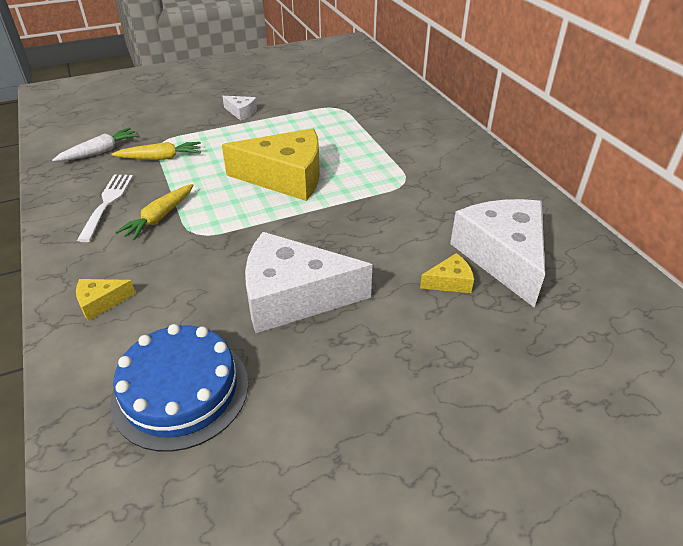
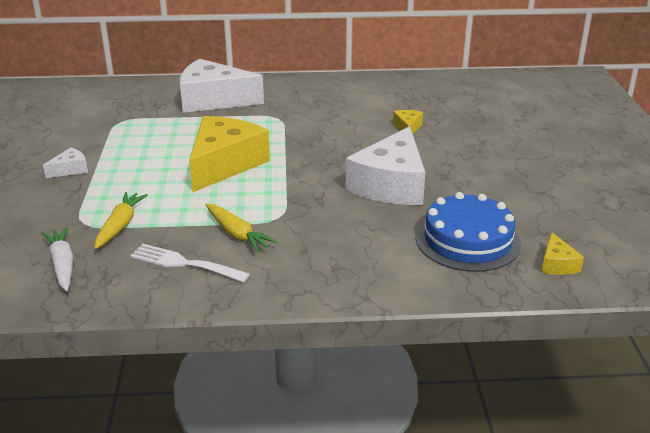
camera: 70 degrees left, 10 degrees down
yellow cheese [76,279,136,321] -> yellow cheese moved to [541,232,584,275]
white cheese [450,199,545,307] -> white cheese moved to [180,59,264,113]

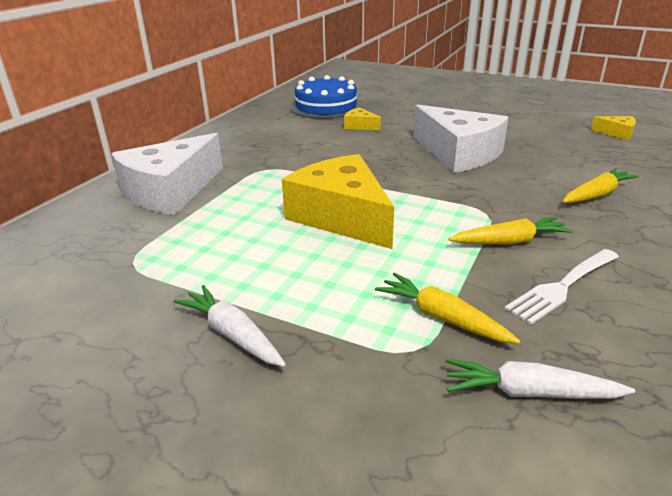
camera: 60 degrees left, 0 degrees up
white cheese [43,147,88,178] -> white carrot [174,285,286,367]
blue cake [416,192,521,272] -> blue cake moved to [290,75,363,119]
none -> yellow carrot [563,168,639,203]

